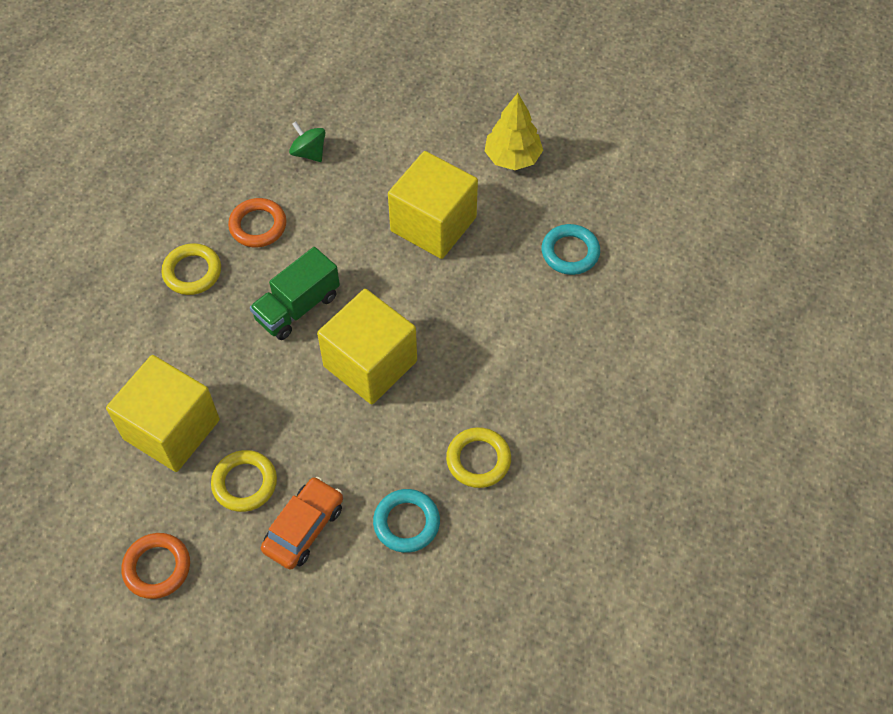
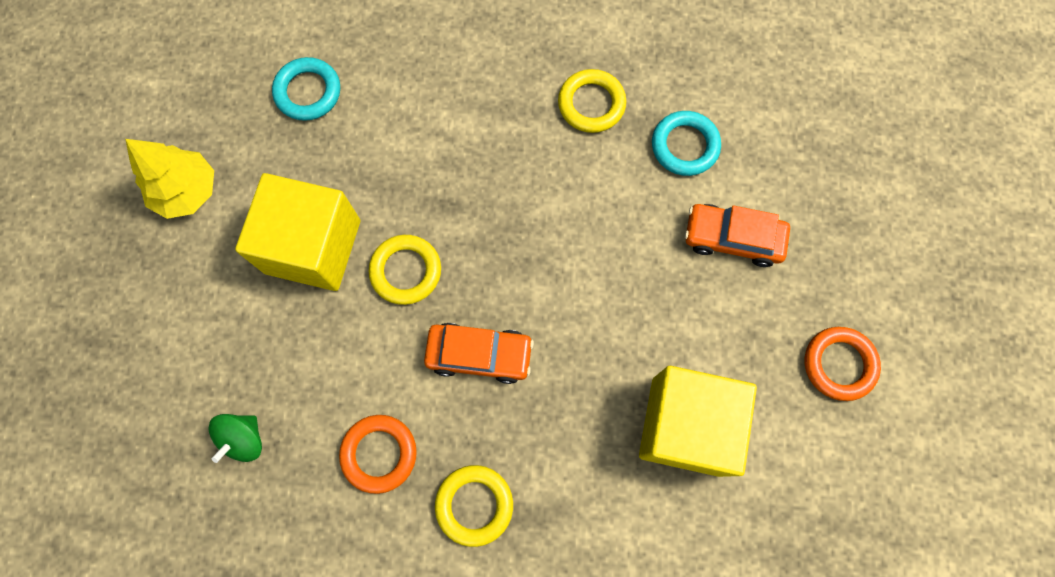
camera: 110 degrees left, 15 degrees up
yellow ring [211,450,277,512] -> yellow ring moved to [369,235,441,305]
green truck [250,247,340,340] -> orange car [424,323,534,384]
yellow cube [317,289,417,405] -> none

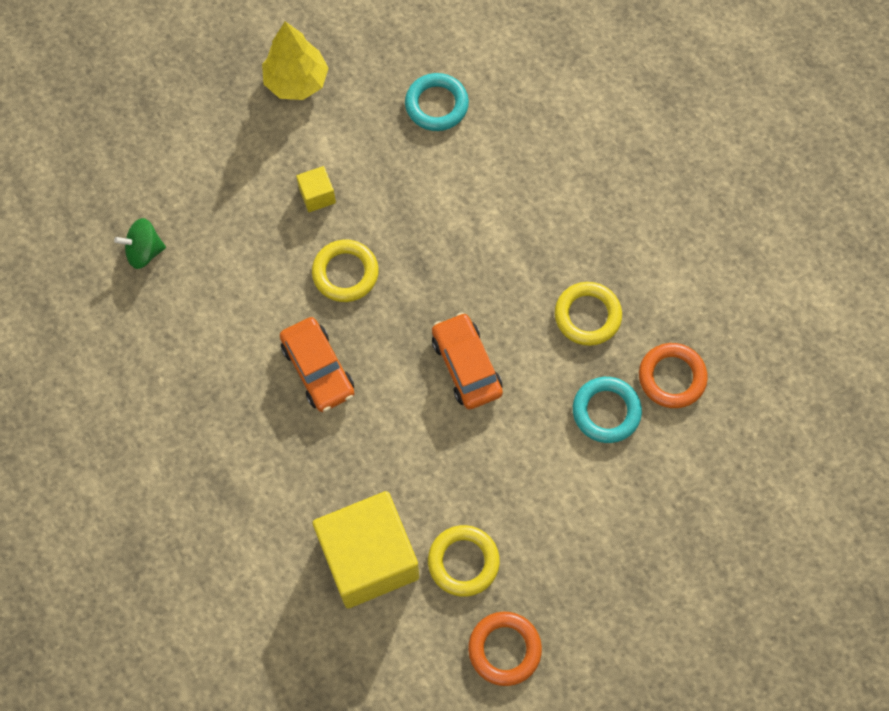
camera: 55 degrees right, 5 degrees down
yellow cube [235,173,360,291] -> yellow cube [296,166,336,212], size x0.41
orange ring [339,415,417,494] -> orange ring moved to [639,343,708,408]
yellow ring [435,465,513,547] -> yellow ring moved to [428,525,500,597]
orange car [685,204,790,267] -> orange car moved to [432,312,503,409]

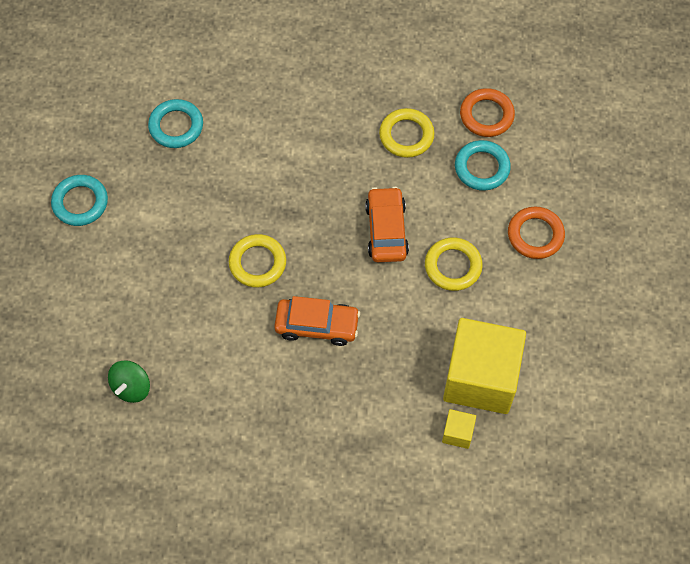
camera: 55 degrees left, 5 degrees down
yellow tree [262,21,329,100] -> turquoise ring [51,175,108,226]
yellow cube [296,166,336,212] -> yellow cube moved to [442,409,476,449]
yellow ring [428,525,500,597] -> yellow ring moved to [425,238,483,291]
orange car [432,312,503,409] -> orange car turned 75 degrees clockwise [365,187,409,262]
orange ring [468,612,542,686] -> orange ring moved to [508,207,565,259]

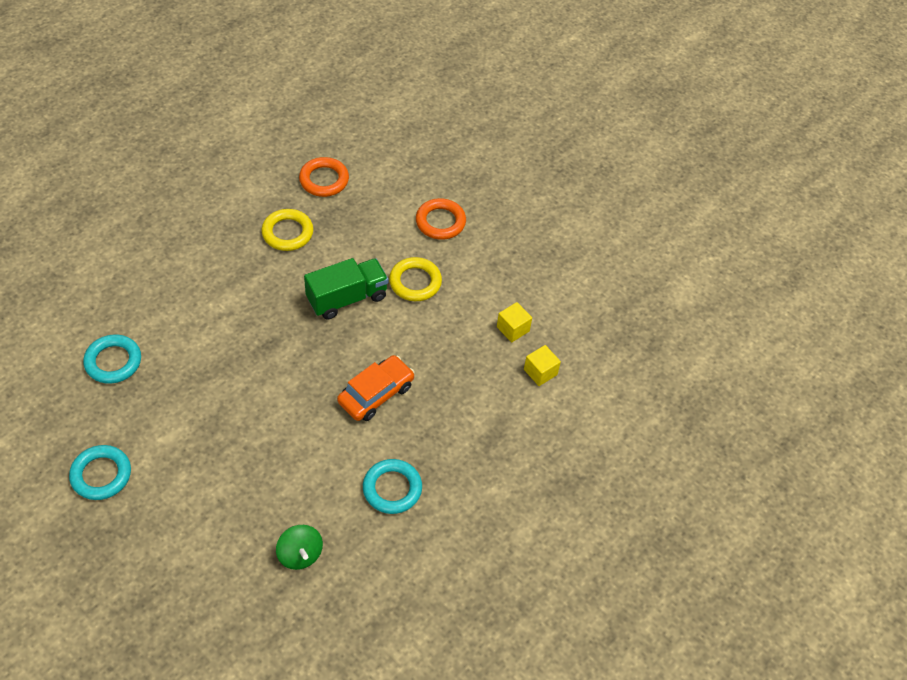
camera: 55 degrees left, 10 degrees down
yellow ring [229,234,286,288] -> none
orange car [365,187,409,262] -> green truck [304,258,388,320]
yellow cube [443,318,526,414] -> yellow cube [497,302,532,342], size x0.41
turquoise ring [455,140,511,191] -> turquoise ring moved to [363,459,422,514]

